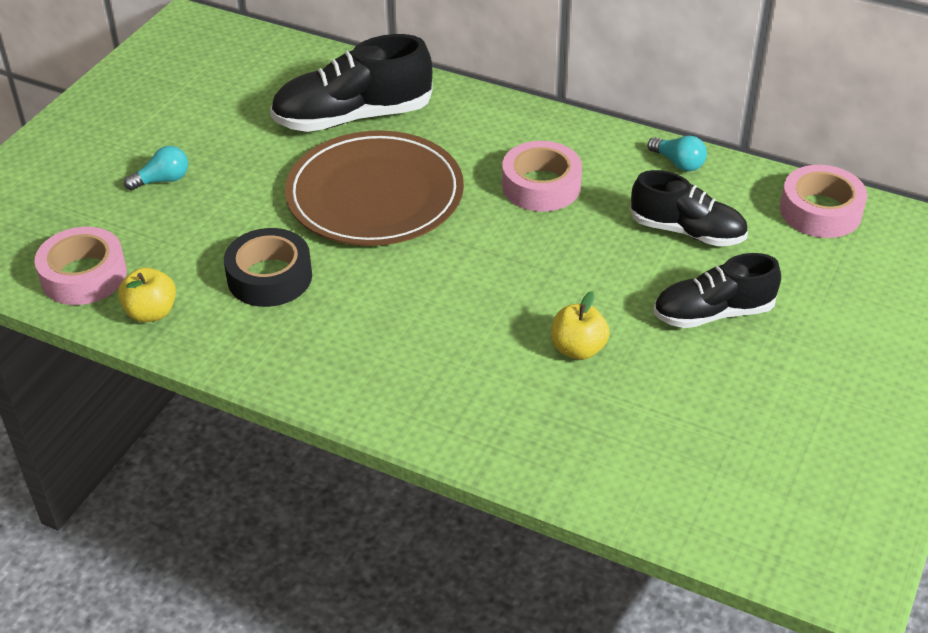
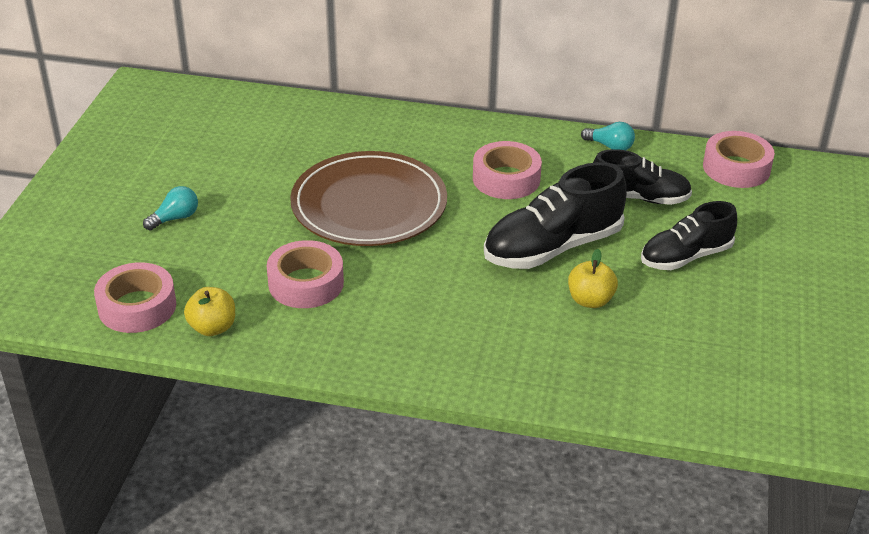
camera: 15 degrees left, 5 degrees down
black tape [224,228,312,307] -> pink tape [267,240,344,308]
black shoe [270,34,433,132] -> black shoe moved to [484,162,627,269]

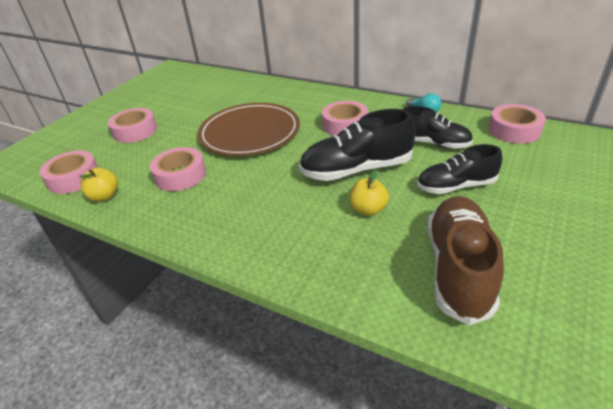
camera: 20 degrees right, 0 degrees up
turquoise light bulb [143,186,198,230] -> pink tape [108,108,157,143]
none -> brown shoe [428,196,504,325]

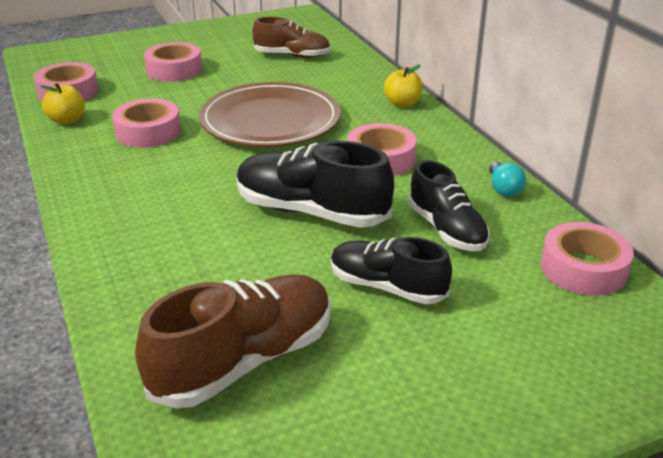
camera: 35 degrees right, 5 degrees down
yellow apple [350,169,389,216] -> yellow apple moved to [384,65,423,108]
none -> brown shoe [253,17,330,58]

